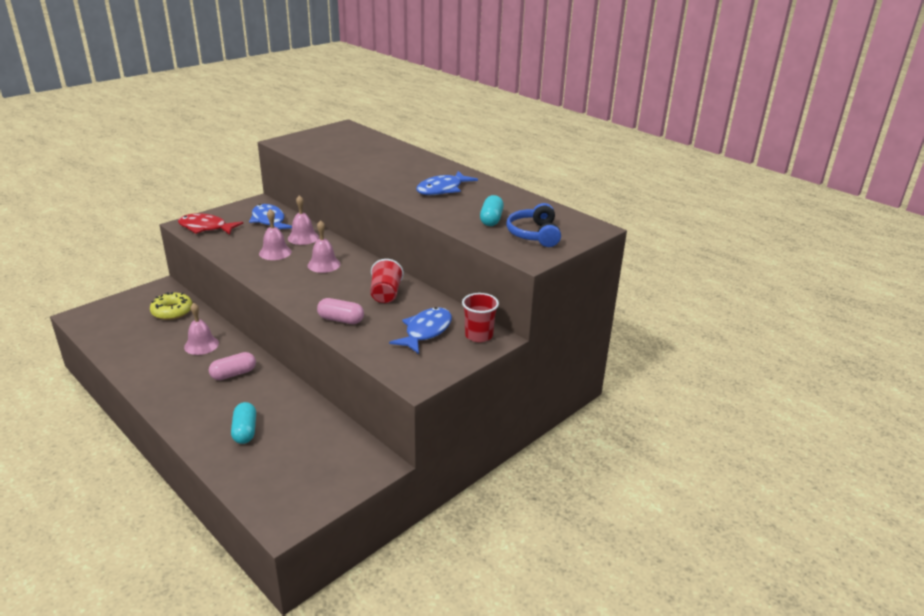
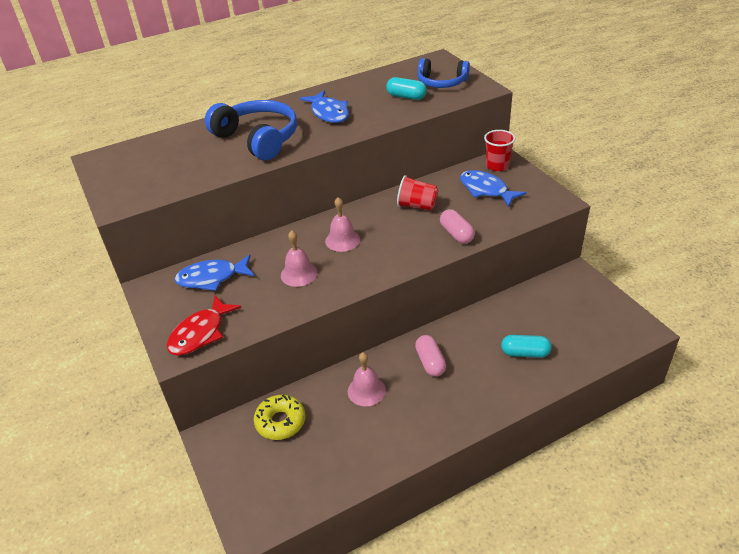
camera: 70 degrees left, 10 degrees up
pink bell [288,195,319,245] -> none
pink capsule [317,298,364,324] -> pink capsule turned 60 degrees counterclockwise [440,209,475,244]
none -> blue headphones [205,100,297,160]

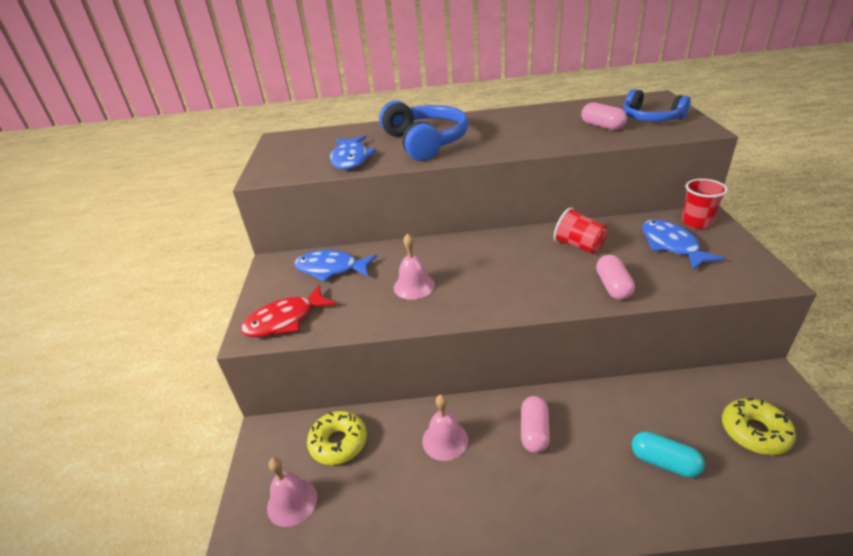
camera: 25 degrees right, 5 degrees down
blue fish [299,90,349,123] -> blue fish moved to [330,136,376,169]
pink bell [325,197,360,252] -> pink bell moved to [267,457,317,527]
turquoise capsule [386,77,427,100] -> pink capsule [581,102,627,130]
none -> yellow donut [722,398,796,455]

